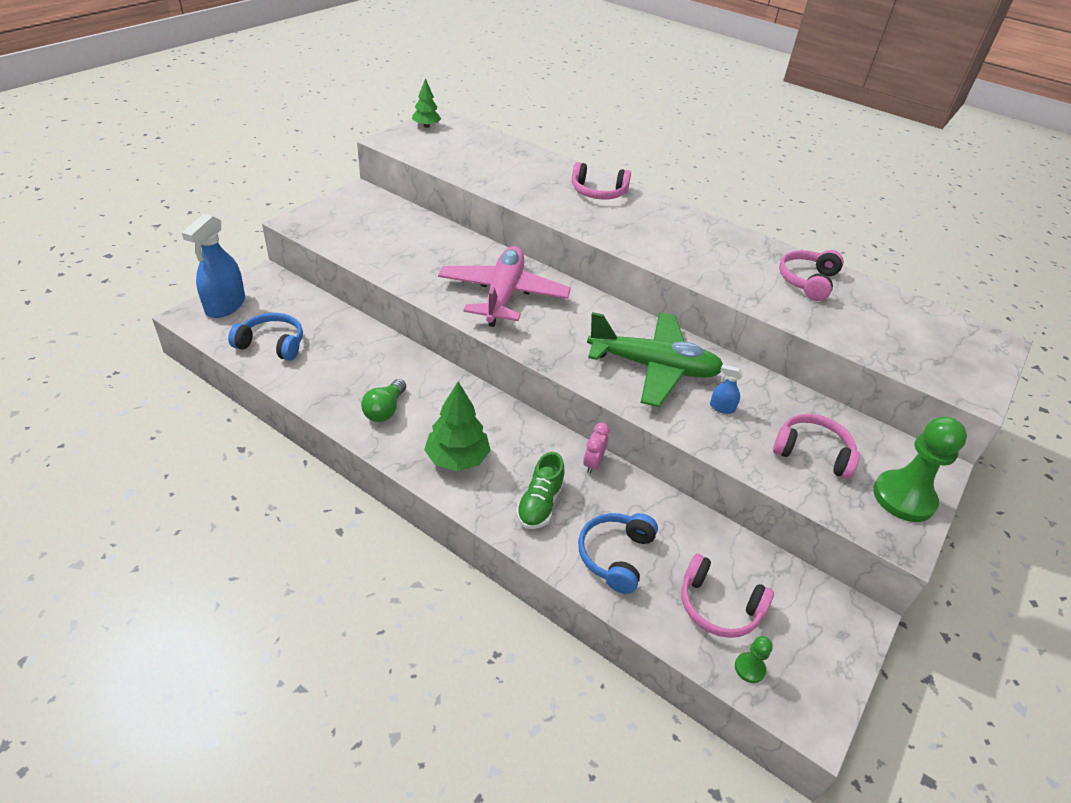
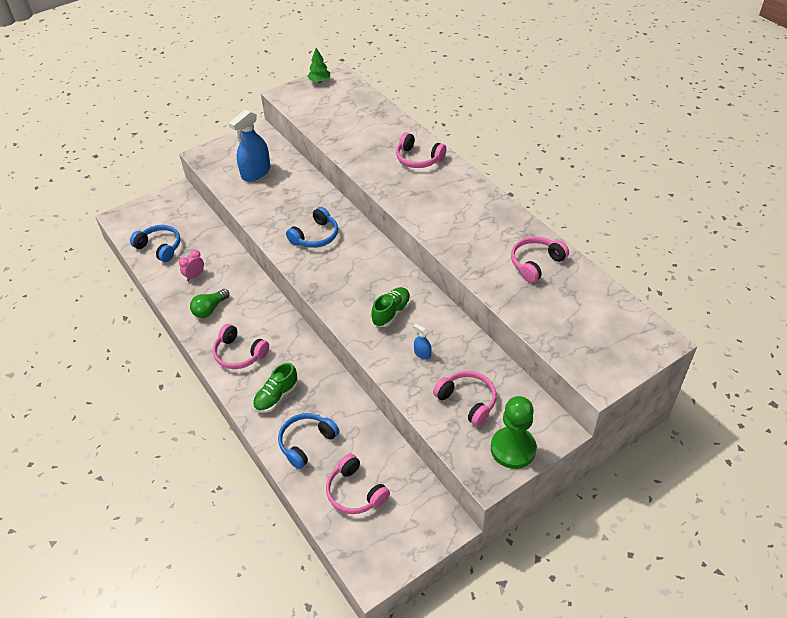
camera: 25 degrees right, 5 degrees up
blue spray bottle [182,214,245,318] -> blue spray bottle moved to [229,109,270,181]
green tree [424,382,491,471] -> pink headphones [213,324,269,369]
pink plane [438,246,571,327] -> blue headphones [286,207,338,248]
pink clock [583,423,610,474] -> pink clock moved to [179,250,204,281]
green plane [587,312,723,407] -> green shoe [372,287,411,327]
green pawn [735,636,773,683] -> none

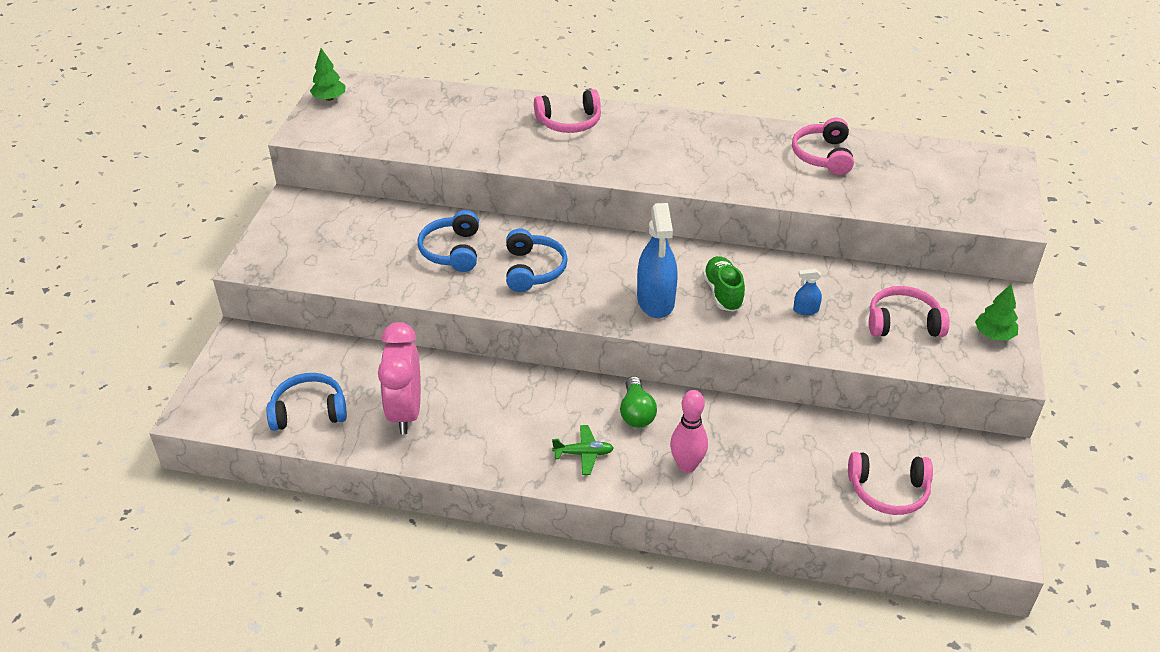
camera: 45 degrees left, 5 degrees down
pink clock [179,250,204,281] -> pink clock [378,322,421,434], size x2.04
green light bulb [190,289,230,318] -> green light bulb moved to [620,376,657,428]
pink headphones [213,324,269,369] -> green plane [552,425,614,475]
blue spray bottle [229,109,270,181] -> blue spray bottle moved to [637,203,678,318]
green shoe [253,363,298,413] -> pink bowling pin [670,390,708,473]
blue headphones [278,413,339,469] -> blue headphones moved to [418,210,479,272]
green pawn [491,396,537,469] -> green tree [975,284,1018,341]

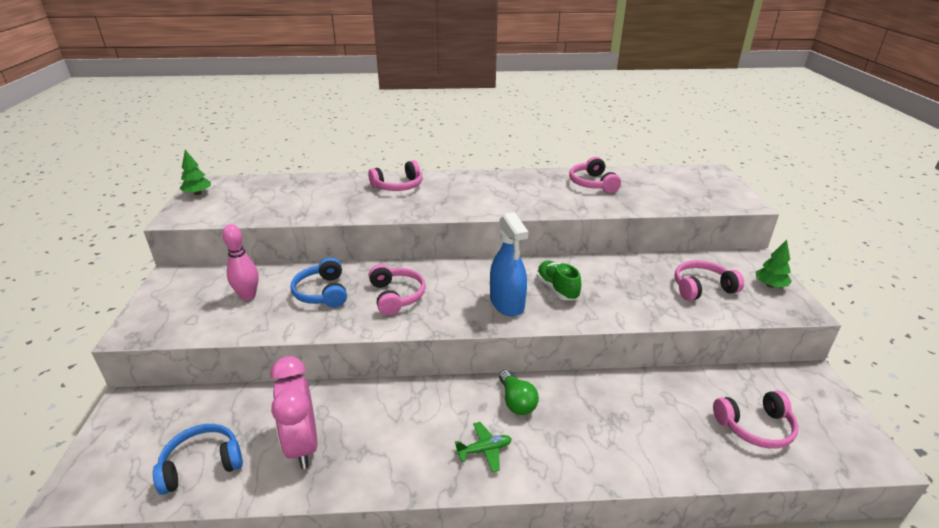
camera: 15 degrees left, 10 degrees down
blue headphones [506,229,568,292] -> pink headphones [369,264,426,315]
pink bowling pin [670,390,708,473] -> pink bowling pin moved to [222,224,259,300]
blue spray bottle [793,269,822,315] -> none

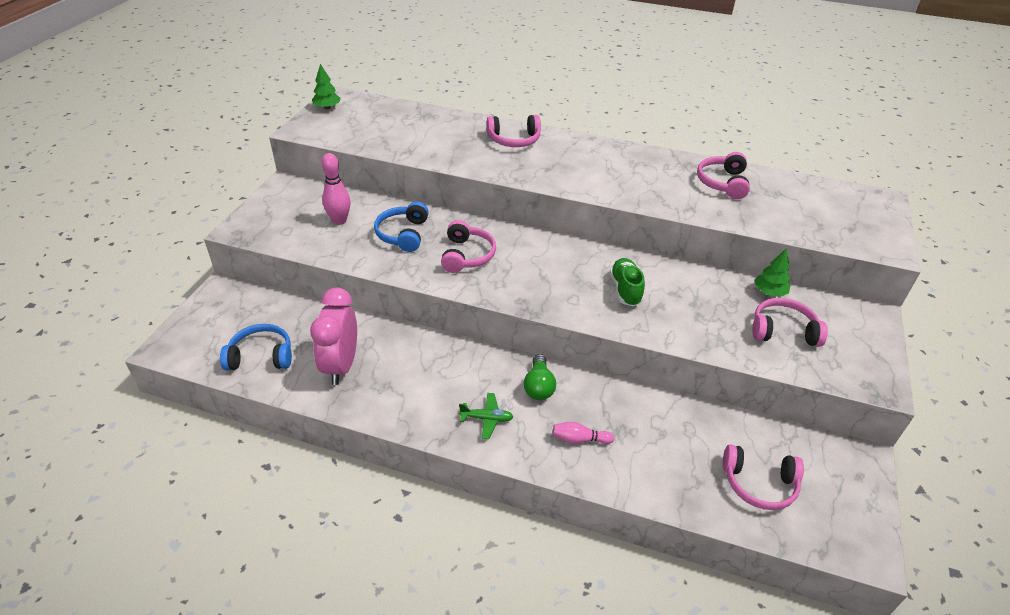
camera: 20 degrees right, 10 degrees up
blue spray bottle [490,212,528,317] -> none
green tree [756,240,792,288] -> green tree moved to [754,248,790,297]
none -> pink bowling pin [553,422,614,444]

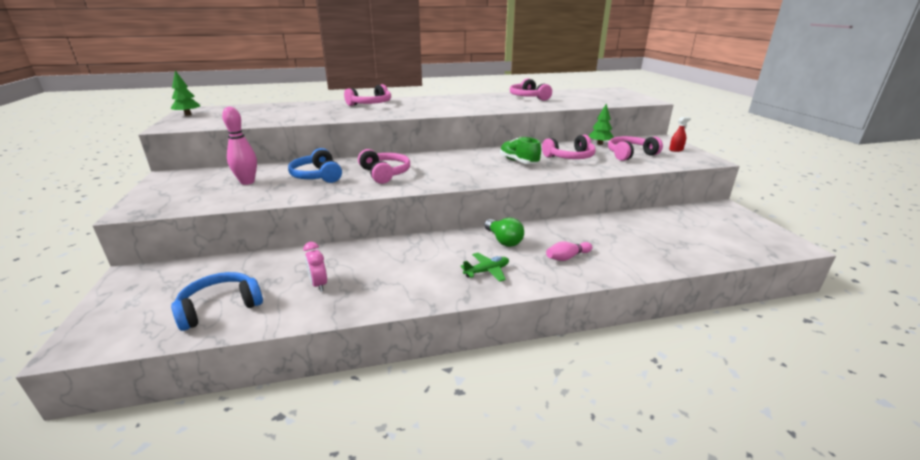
camera: 30 degrees left, 15 degrees down
pink clock [310,287,357,385] -> pink clock [303,242,327,292], size x0.49
pink headphones [723,444,804,510] -> pink headphones moved to [542,135,596,159]
none -> red spray bottle [669,117,691,152]

